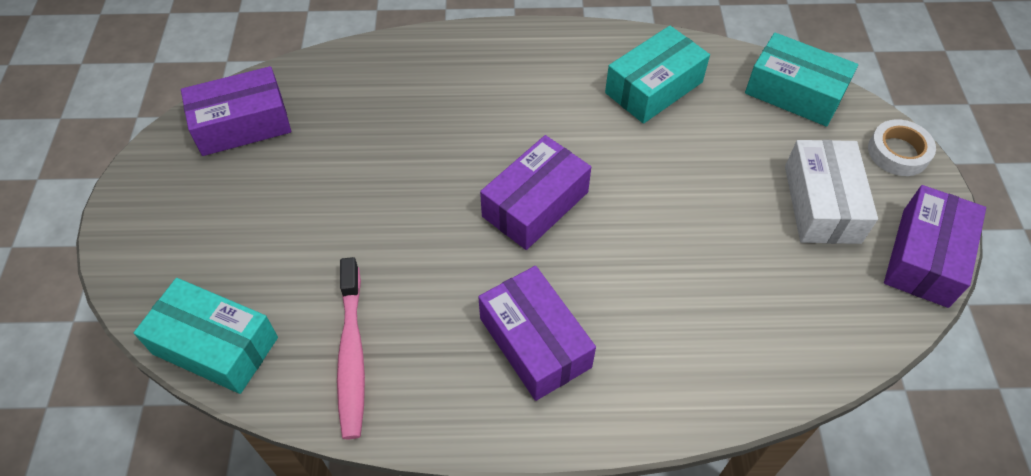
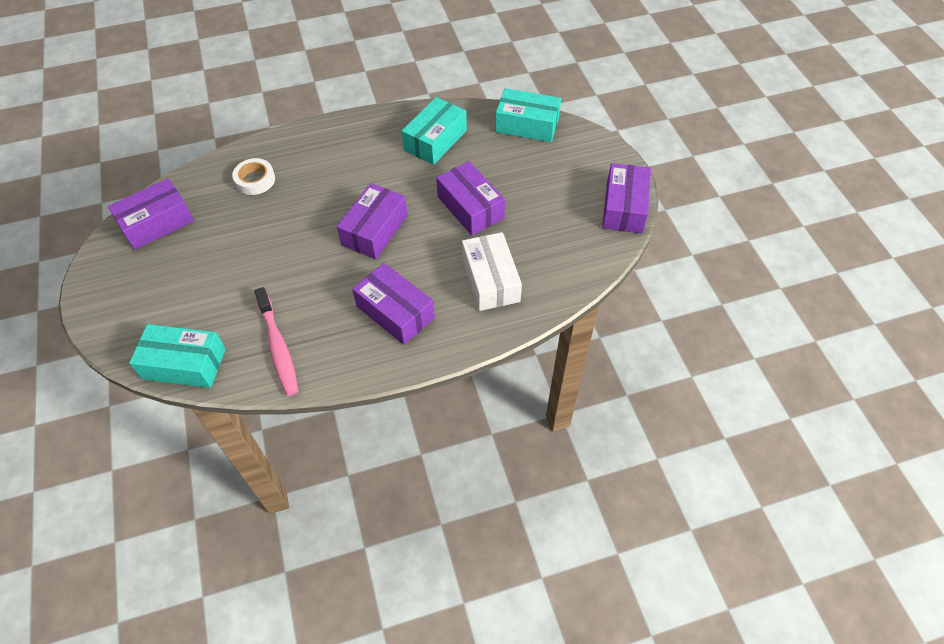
camera: 15 degrees left, 0 degrees up
white box [785,140,878,244] -> white box moved to [462,232,522,311]
white tape [868,119,936,176] -> white tape moved to [232,158,275,195]
none -> purple box [436,161,505,235]

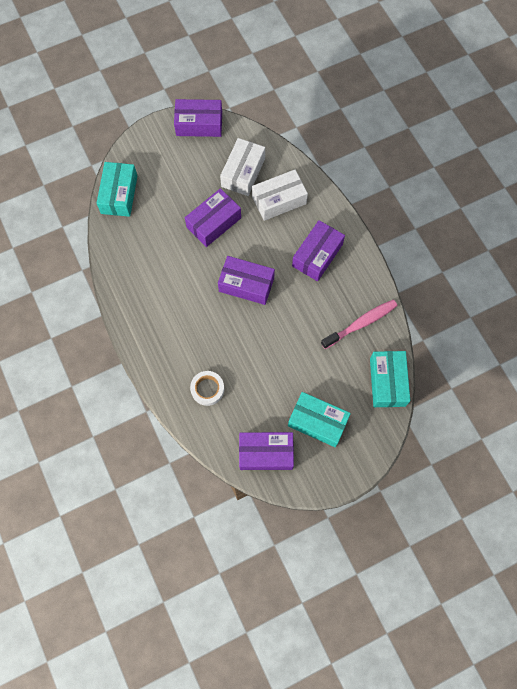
camera: 100 degrees left, 15 degrees up
purple box [108,178,194,250] -> purple box turned 45 degrees counterclockwise [239,432,294,470]
turquoise box [402,97,467,165] -> turquoise box moved to [288,392,351,447]
none -> white box [220,138,265,196]

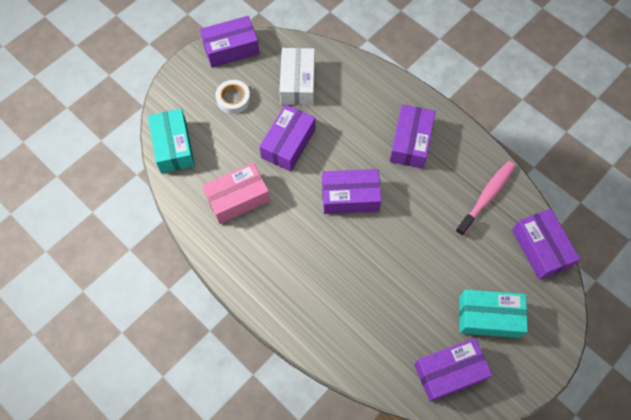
camera: 20 degrees left, 5 degrees down
white tape [190,371,224,406] -> white tape moved to [215,80,251,114]
white box [252,169,308,221] -> none
turquoise box [370,351,410,407] -> purple box [512,209,580,280]
none -> pink box [202,163,270,224]

